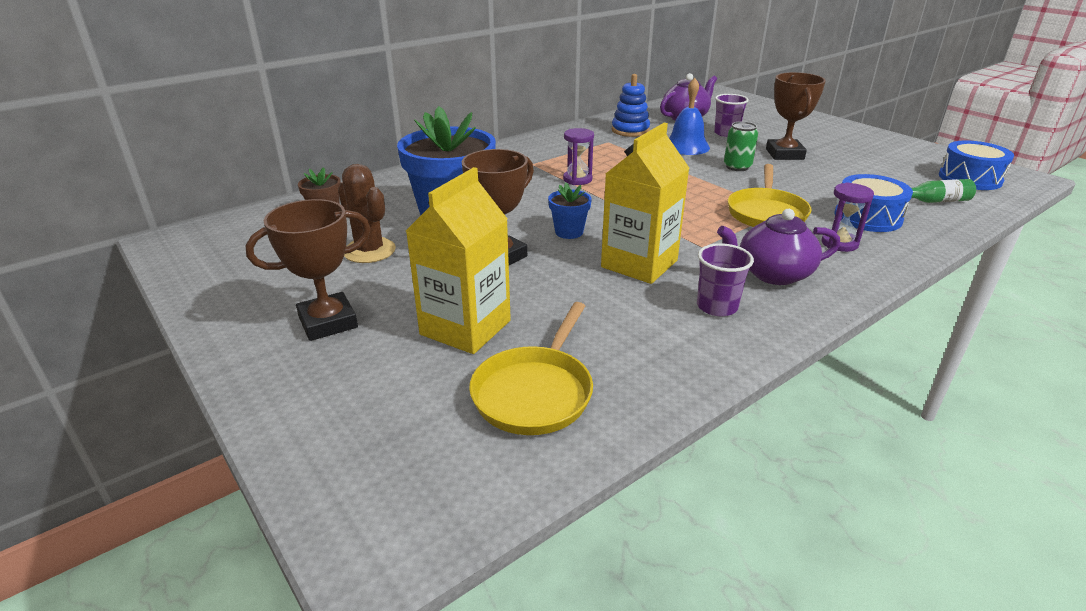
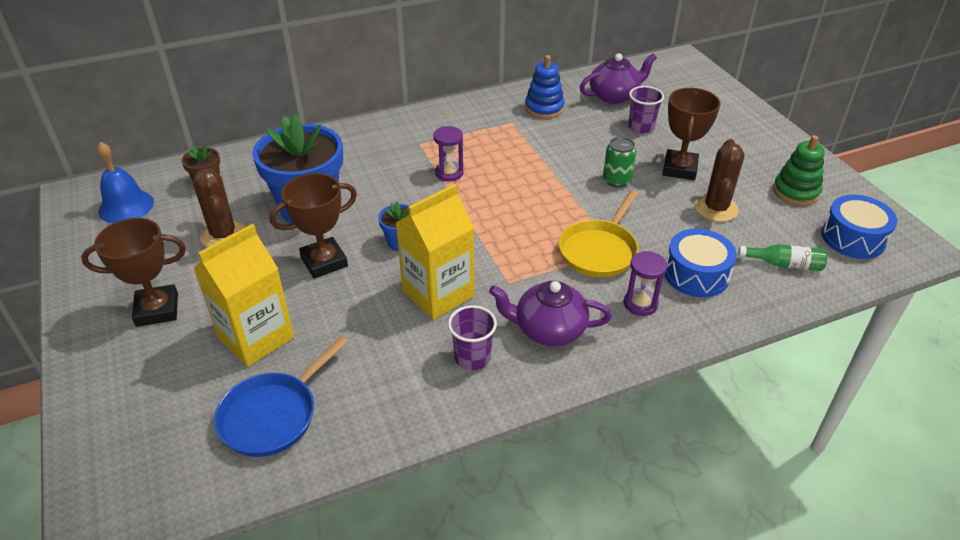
camera: 15 degrees right, 10 degrees up
yellow pan [469,302,593,435] -> blue pan [214,336,348,457]
blue bell [669,78,710,155] -> blue bell moved to [97,142,154,223]
none -> brown cactus [695,139,744,222]
none -> green stacking toy [773,135,825,205]

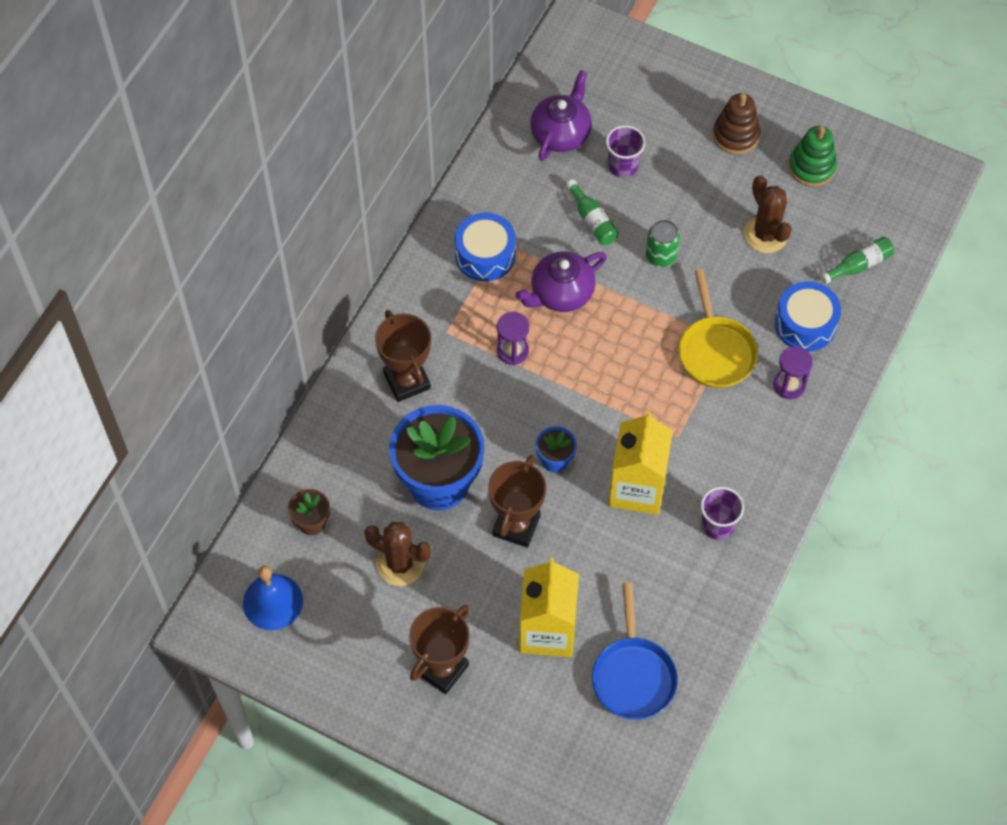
camera: 40 degrees left, 20 degrees up
purple teapot [489,281,612,346] -> purple teapot moved to [515,251,607,312]
blue stacking toy [525,55,565,119] -> none
brown trophy [663,88,721,180] -> brown trophy moved to [375,310,431,402]
blue drum [822,195,897,259] -> blue drum moved to [455,213,516,281]
none -> green bottle [566,179,619,245]
none -> brown stacking toy [713,93,760,154]

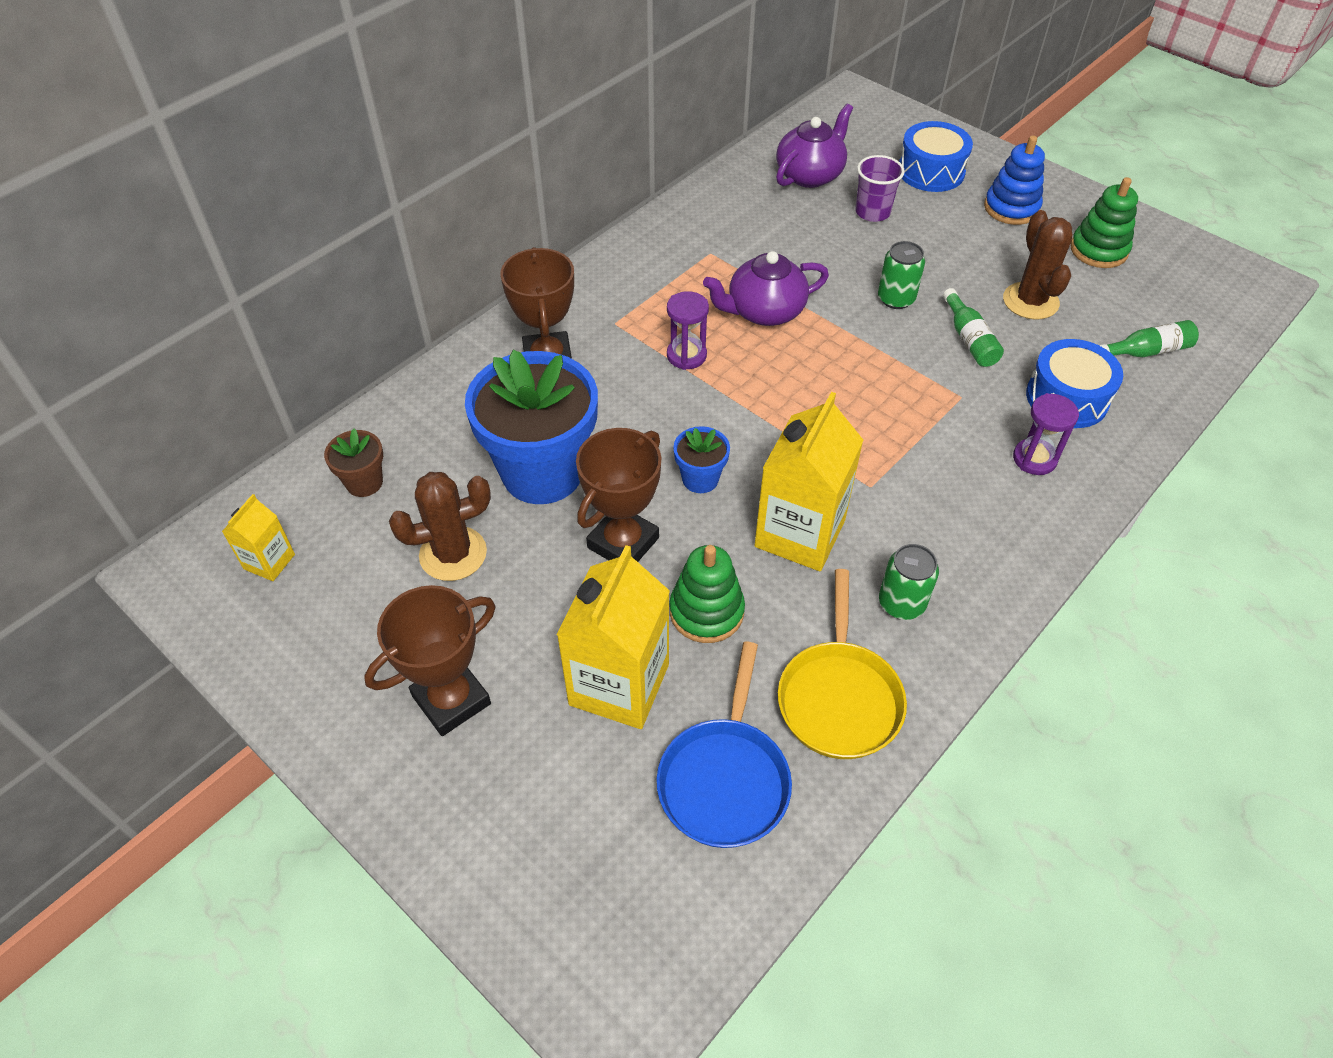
camera: 15 degrees right, 10 degrees down
blue bell [243,566,303,630] -> yellow carton [222,494,295,581]
brown cactus [364,522,432,586] -> brown cactus turned 60 degrees counterclockwise [389,472,491,581]
blue drum [455,213,516,281] -> blue drum moved to [899,121,973,192]
green bottle [566,179,619,245] -> green bottle moved to [943,288,1004,367]
yellow pan [679,269,758,388] -> yellow pan moved to [778,569,907,759]
purple cup [701,487,744,540] -> green can [879,544,939,620]
brown stacking toy [713,93,760,154] -> blue stacking toy [984,136,1045,225]
none -> green stacking toy [669,545,745,643]

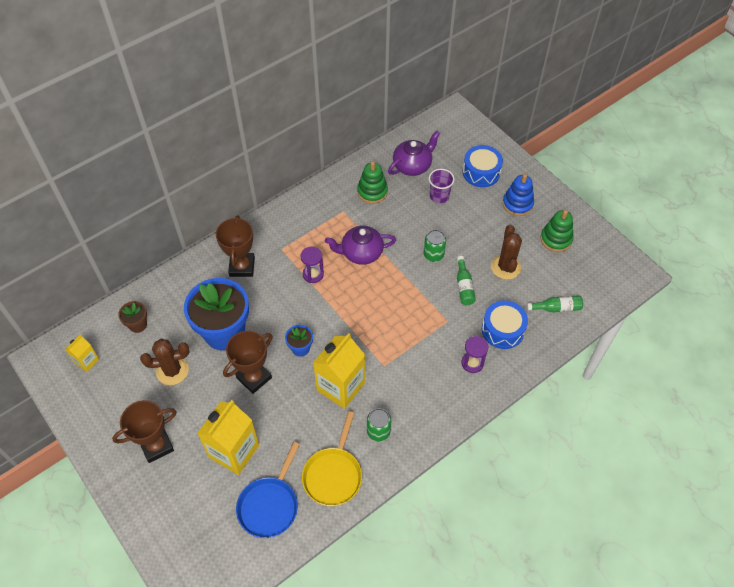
camera: 10 degrees right, 5 degrees up
green stacking toy [669,545,745,643] -> green stacking toy moved to [357,161,388,204]

